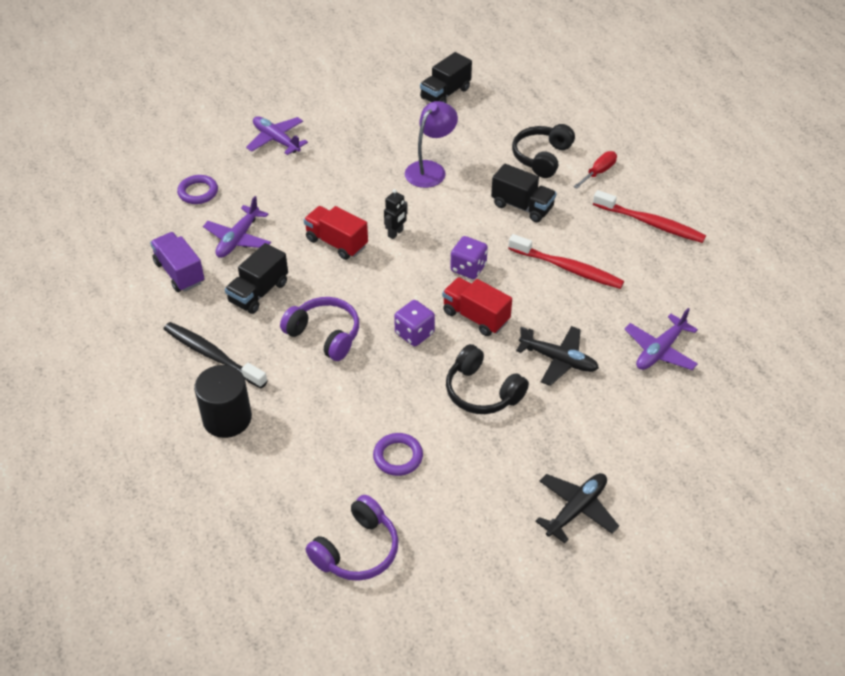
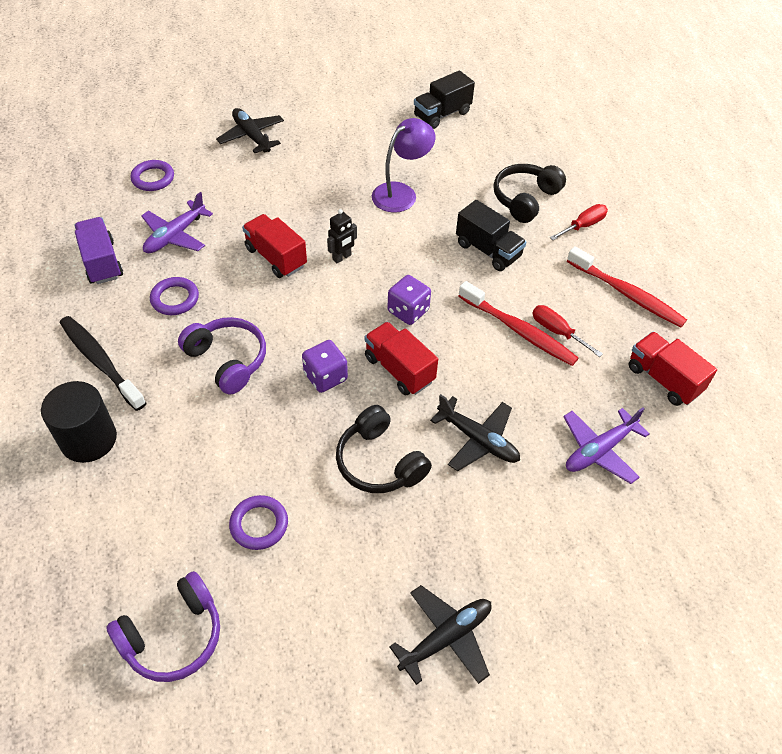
camera: 10 degrees right, 5 degrees up
black truck [225,243,288,314] -> purple ring [150,277,199,315]
purple plane [246,116,308,155] -> black plane [216,108,284,153]
none -> red screwdriver [532,305,603,357]
none -> red truck [629,332,717,406]

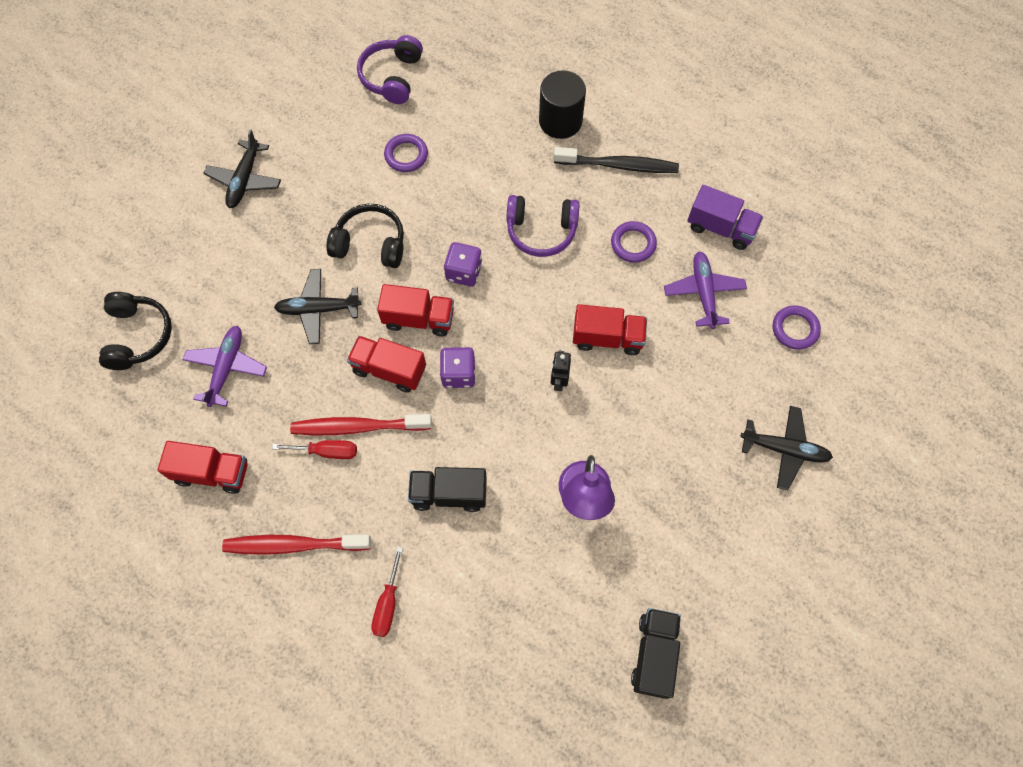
camera: 140 degrees right, 15 degrees up
black headphones [493,164,566,223] -> black headphones moved to [99,292,172,370]
none -> red truck [347,336,426,393]

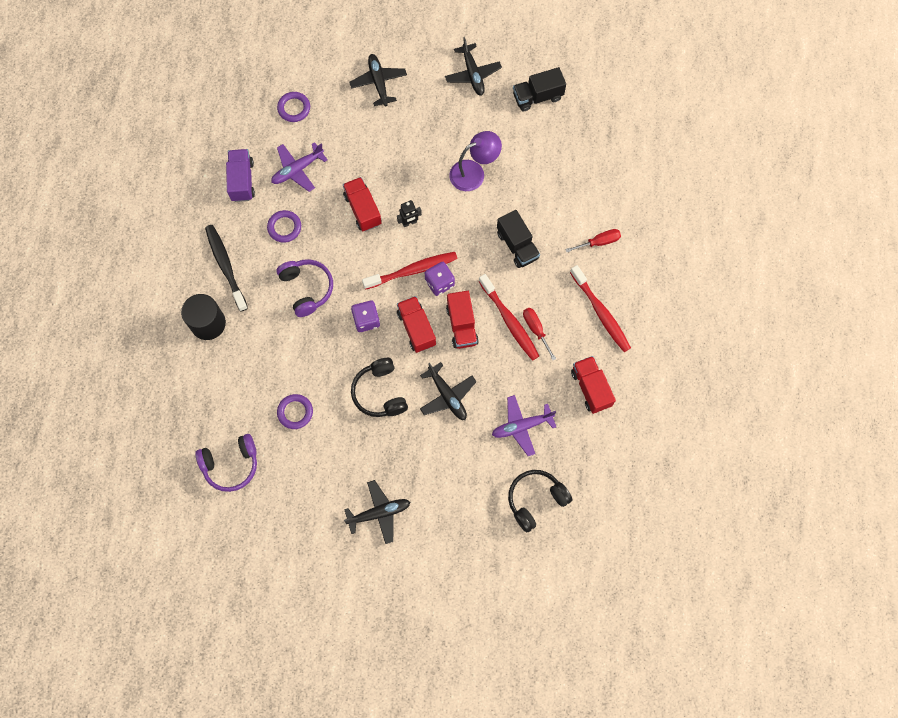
camera: 120 degrees left, 5 degrees up
none -> red toothbrush [362,252,458,290]
none -> black plane [445,37,502,96]

